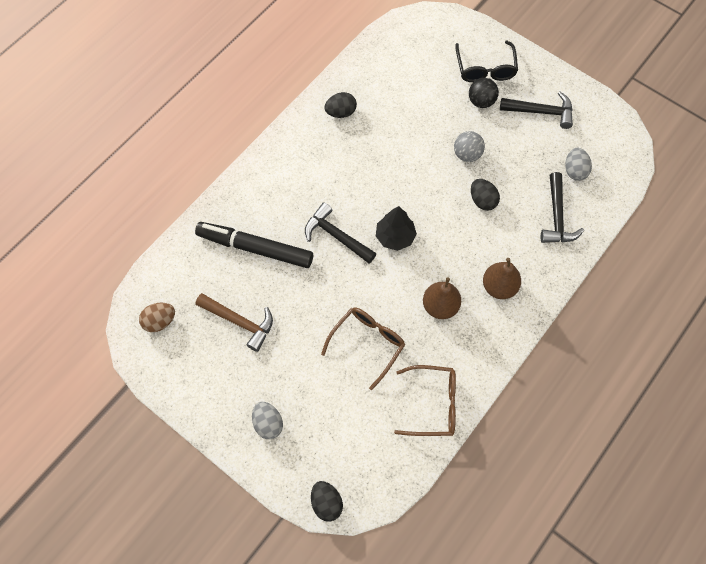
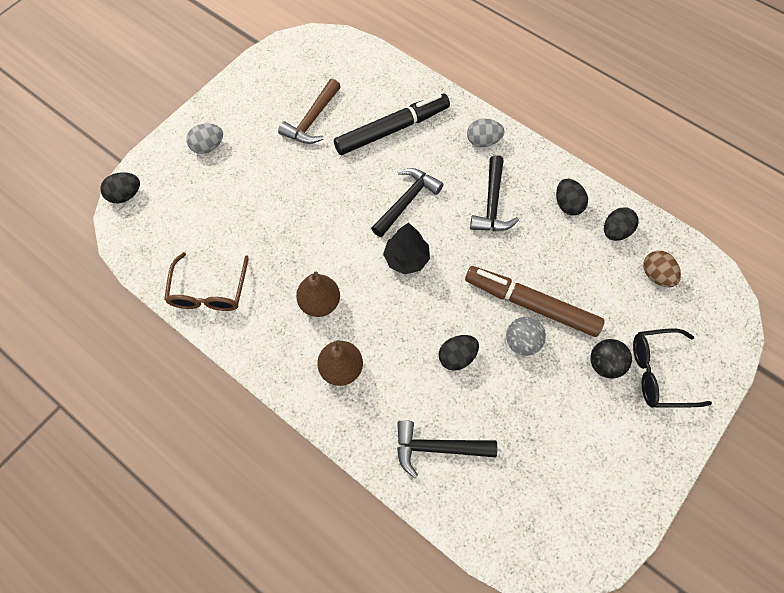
camera: 90 degrees right, 0 degrees up
brown egg [139,302,175,332] -> brown egg moved to [643,251,681,287]
black marker [195,222,313,268] -> black marker turned 45 degrees clockwise [334,93,450,155]
brown glasses [321,307,405,390] -> none
black hammer [500,92,573,129] -> black hammer moved to [470,155,519,231]
grey egg [565,148,592,181] -> grey egg moved to [467,119,504,147]
none -> brown marker [465,266,604,337]
none -> black egg [604,207,639,241]

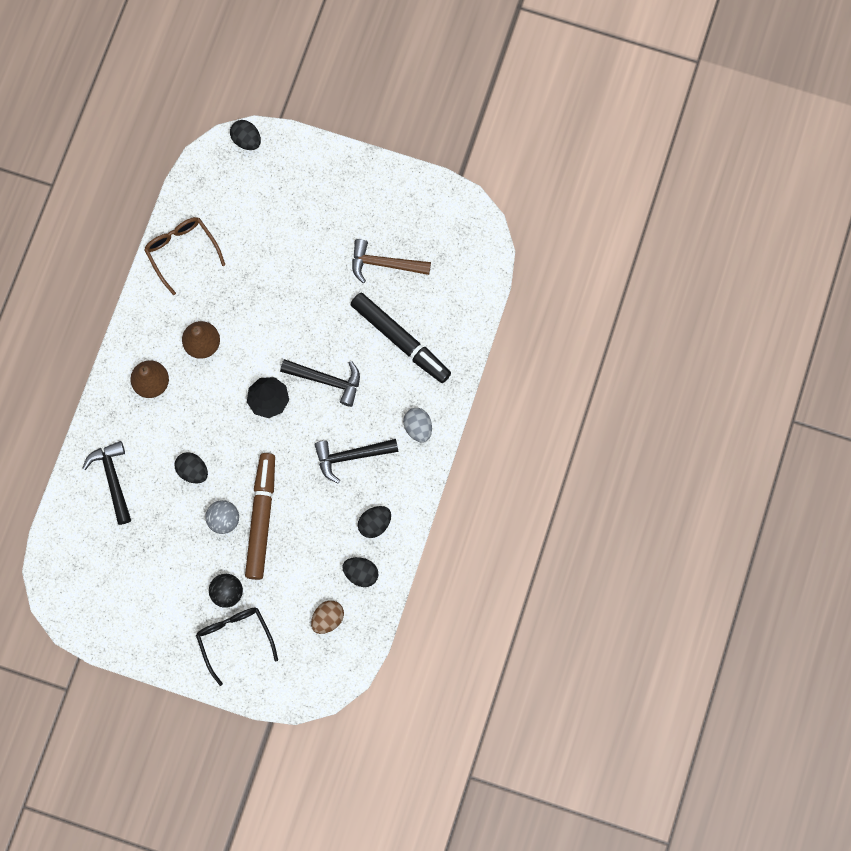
camera: 70 degrees right, 10 degrees up
brown glasses [164,252,249,311] -> brown glasses turned 75 degrees clockwise [144,217,225,295]
grey egg [186,123,223,154] -> none

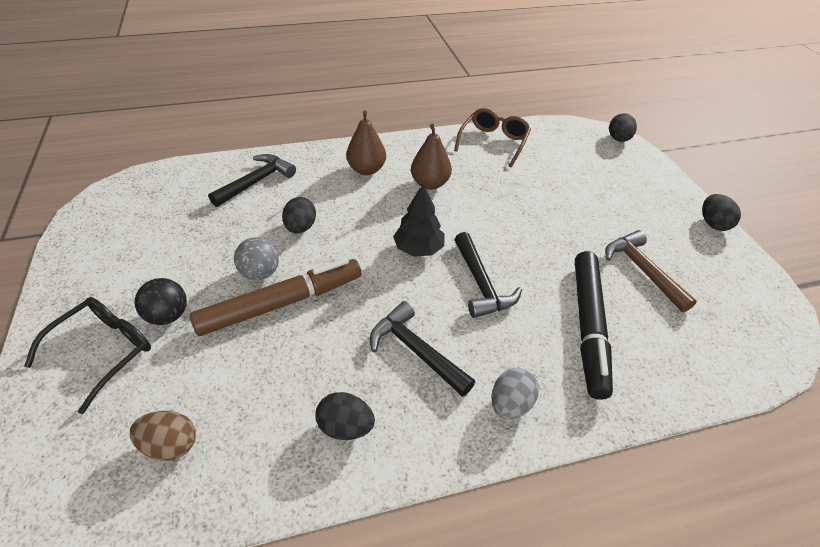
camera: 55 degrees right, 30 degrees down
black egg [342,557,378,587] -> black egg moved to [702,194,741,231]

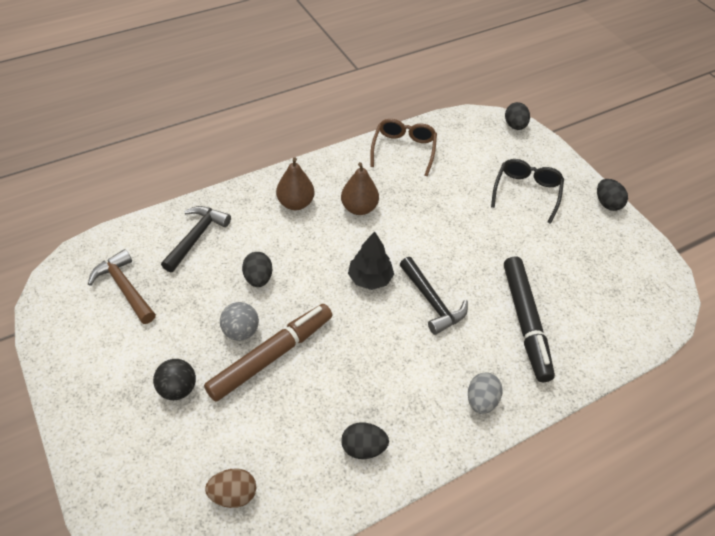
camera: 15 degrees left, 5 degrees up
black glasses [24,297,151,414] -> black glasses moved to [491,159,564,224]
black hammer [370,301,475,397] -> none
brown hammer [605,230,697,313] -> brown hammer moved to [88,249,156,324]

